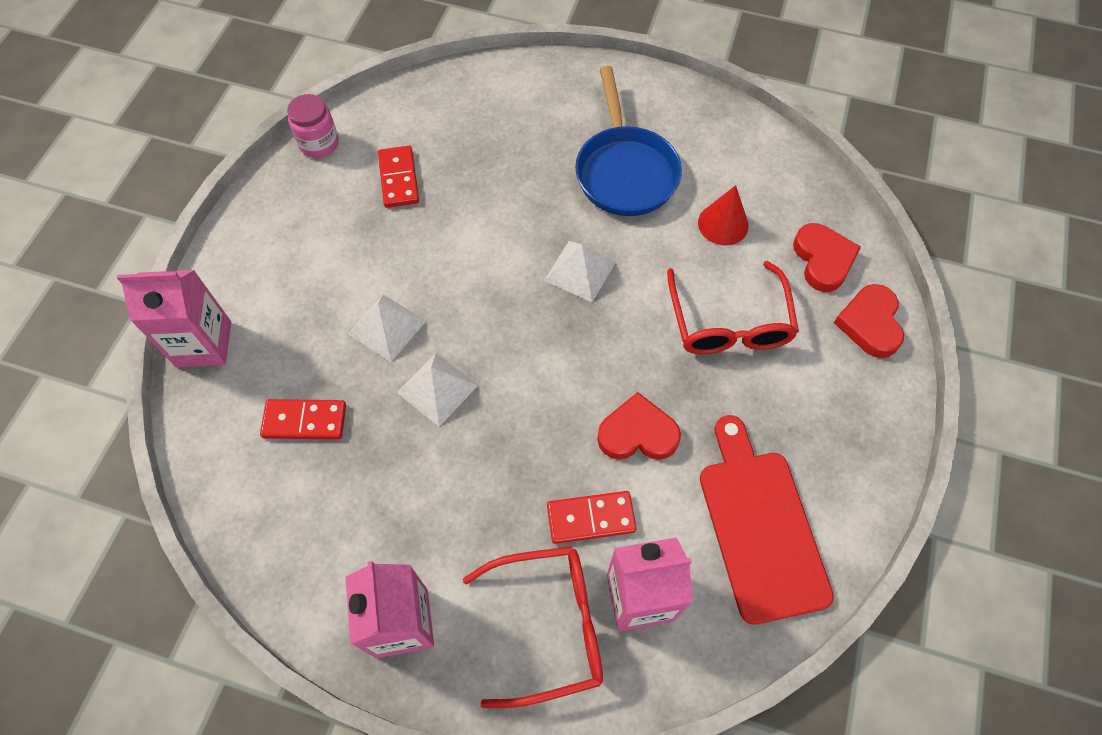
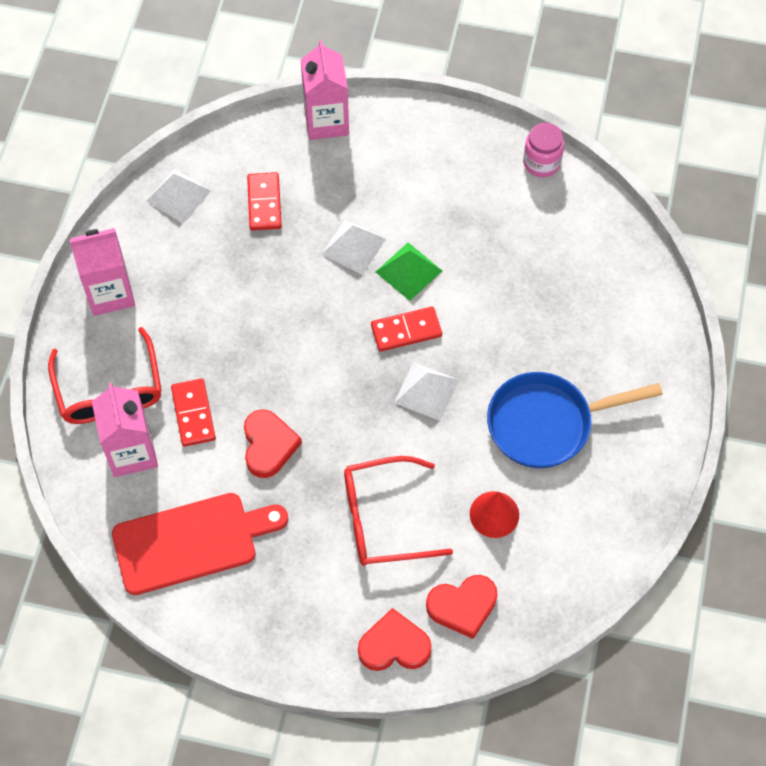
camera: 85 degrees right, 0 degrees up
red domino [378,146,419,208] -> red domino moved to [371,307,442,352]
white pyramid [397,353,478,427] -> white pyramid moved to [146,169,211,223]
none -> green pyramid [376,243,442,301]

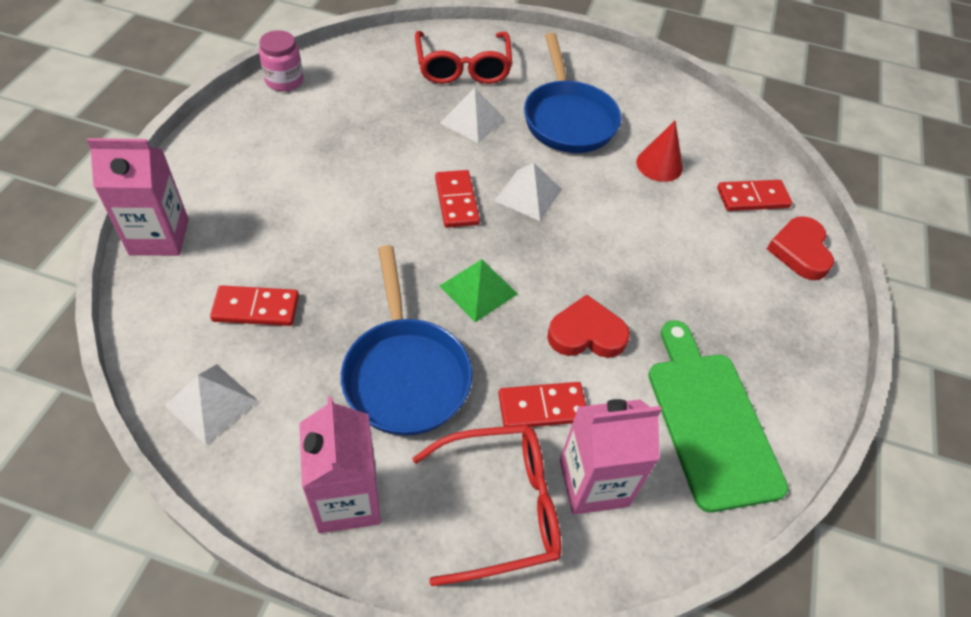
camera: 90 degrees left, 10 degrees down
red cutting board [112,493,288,595] -> green cutting board [648,320,788,513]
white pyramid [321,219,386,275] -> white pyramid moved to [440,88,505,144]
red glasses [344,456,453,566] -> red glasses moved to [415,31,512,84]
green pyramid [376,243,442,301] -> green pyramid moved to [439,259,518,323]
red heart [426,575,498,639] -> red domino [717,180,792,211]
none -> blue pan [341,245,472,436]

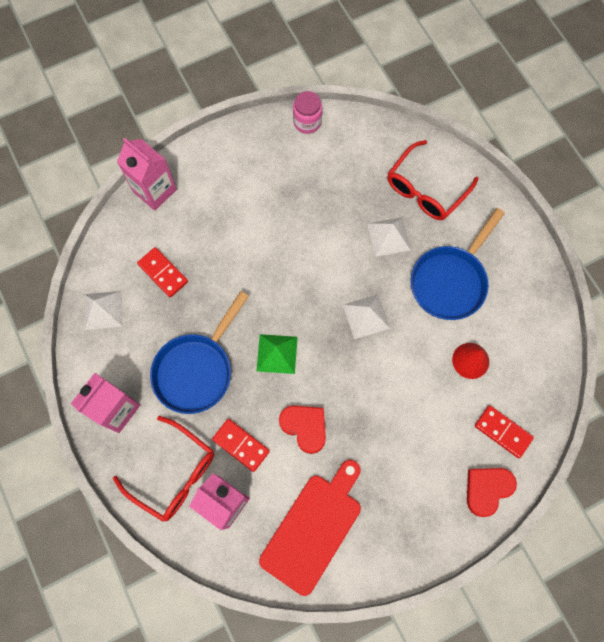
camera: 50 degrees right, 20 degrees up
red domino [435,170,480,228] -> none
green cutting board [648,320,788,513] -> red cutting board [259,460,361,596]

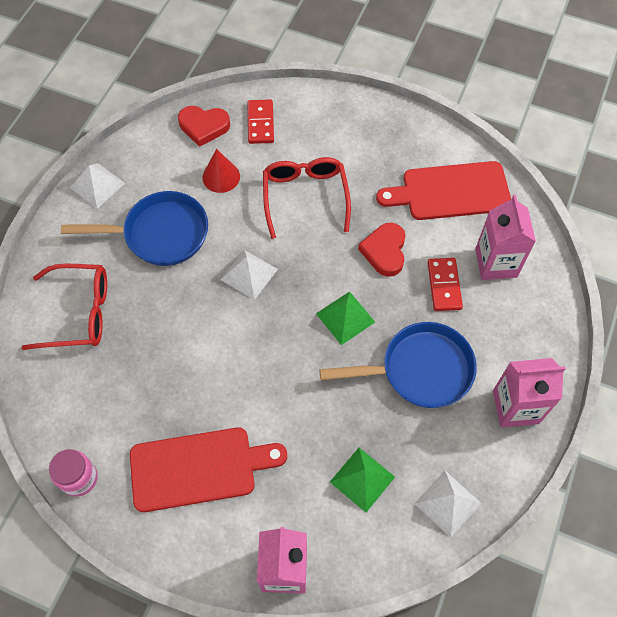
camera: 130 degrees left, 10 degrees down
red glasses [113,416,214,522] -> red glasses moved to [263,157,351,239]
red domino [137,247,188,297] -> green pyramid [330,448,395,512]
white pyramid [367,217,411,257] -> white pyramid moved to [70,163,125,209]
red heart [467,468,517,517] -> red heart moved to [178,106,230,147]
none -> red cutting board [130,428,287,512]

